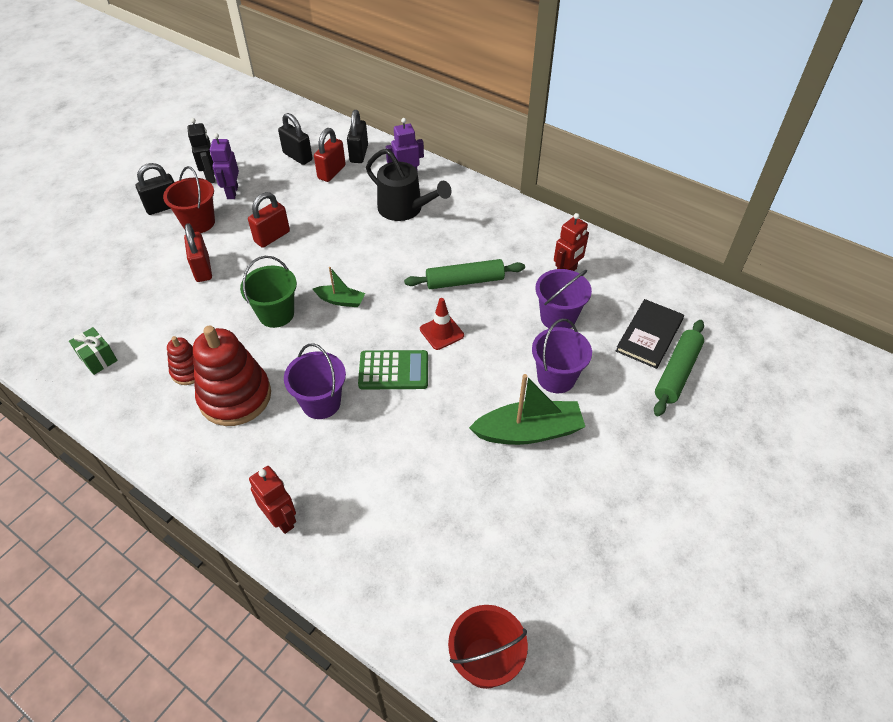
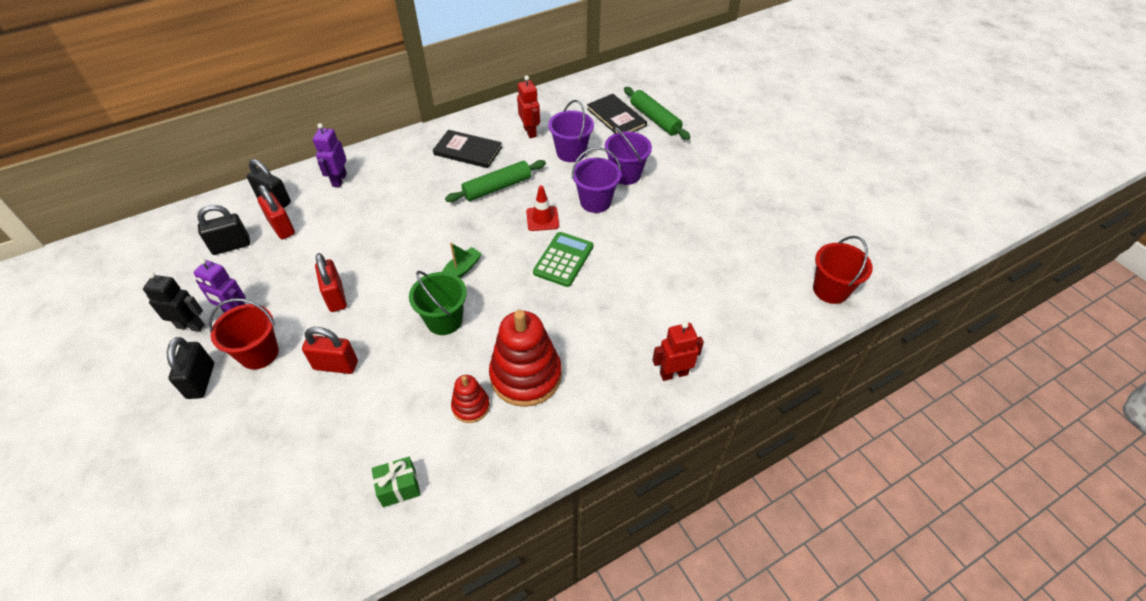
camera: 65 degrees left, 0 degrees up
purple bucket [284,343,346,419] -> purple bucket moved to [572,147,621,213]
black watering can [366,149,452,221] -> none
green rolling pin [404,259,525,289] -> green rolling pin turned 45 degrees clockwise [445,160,546,202]
green boat [469,374,585,445] -> none
none -> black book [433,130,502,168]

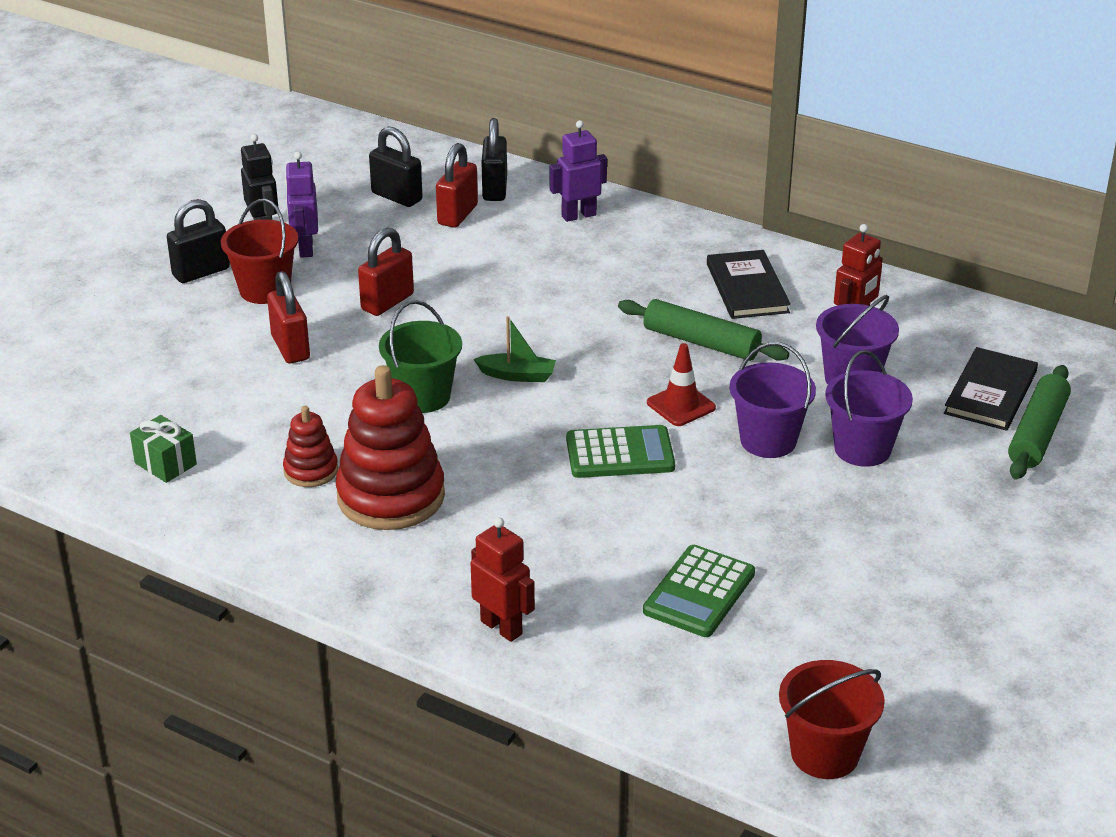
camera: 60 degrees right, 15 degrees down
none -> green calculator [643,545,755,637]

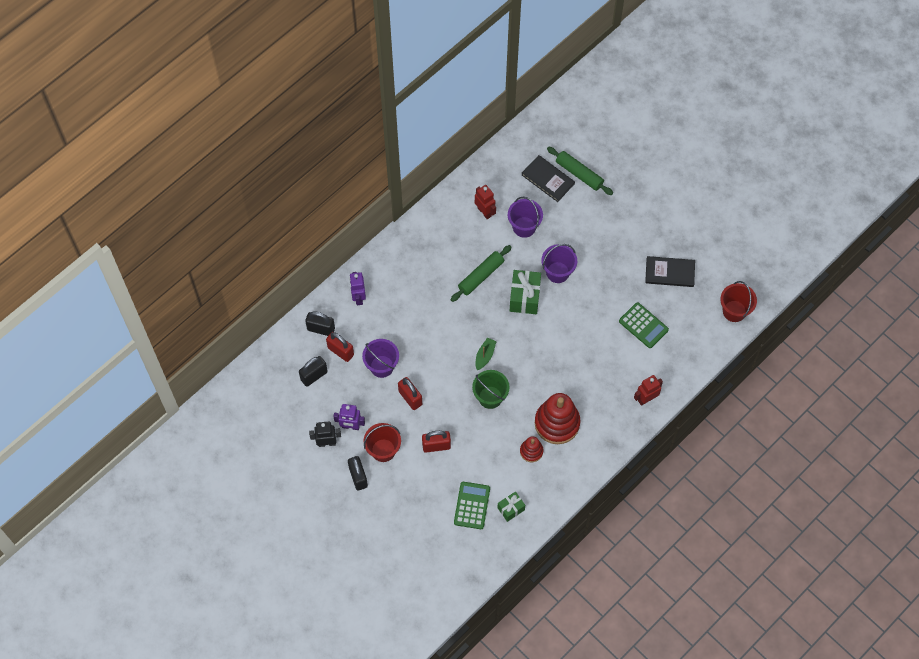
camera: 75 degrees left, 30 degrees up
green calculator [566,425,675,478] -> green calculator moved to [454,482,490,529]
red traffic cone [647,343,716,426] -> green gift [510,270,541,314]
black book [707,250,791,319] -> black book moved to [645,256,695,287]
purple bucket [825,350,913,467] -> purple bucket moved to [362,339,399,378]

